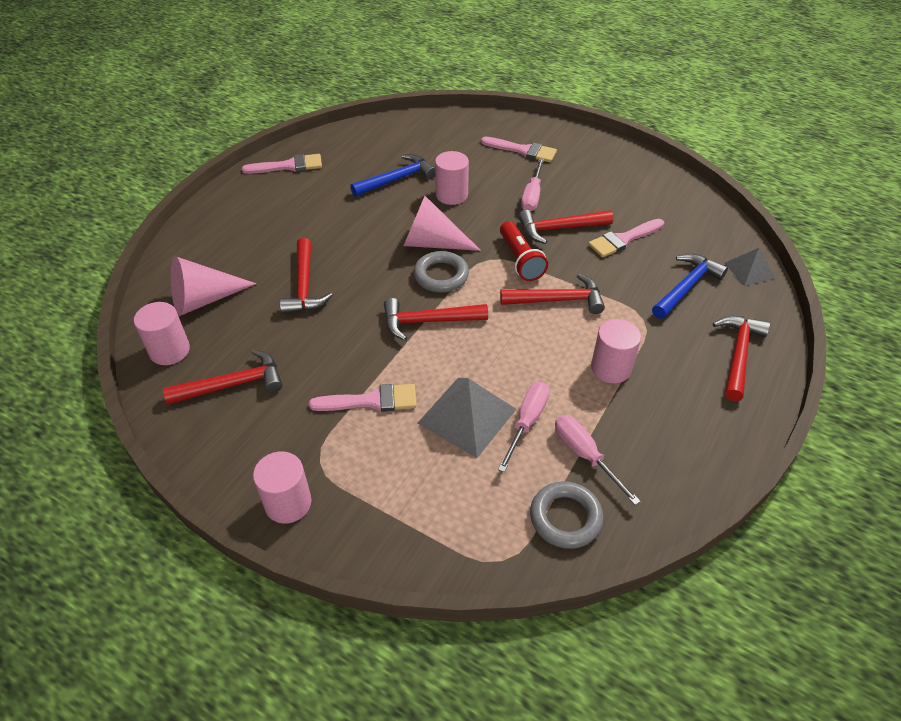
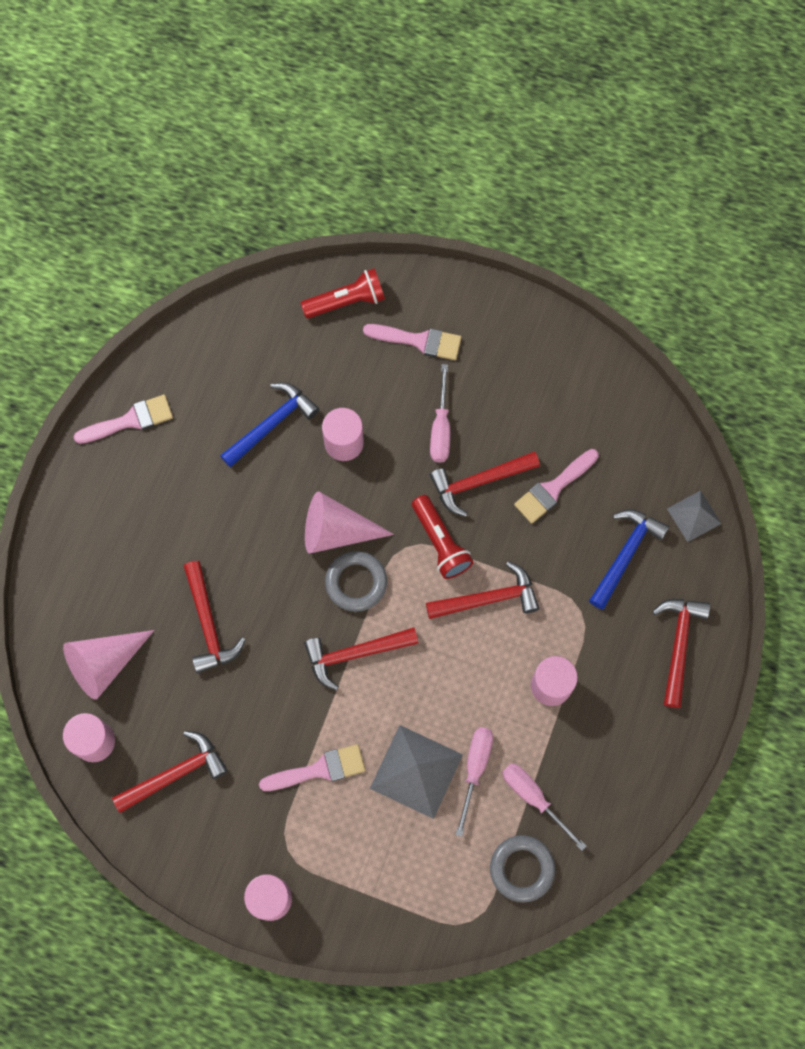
camera: 10 degrees left, 25 degrees up
none -> red flashlight [301,269,385,319]

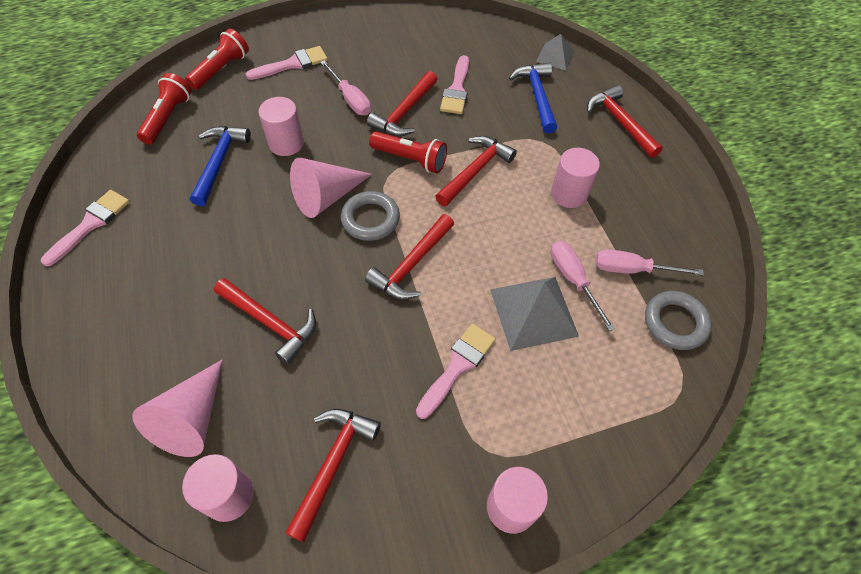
camera: 40 degrees left, 15 degrees down
none -> red flashlight [137,73,192,145]

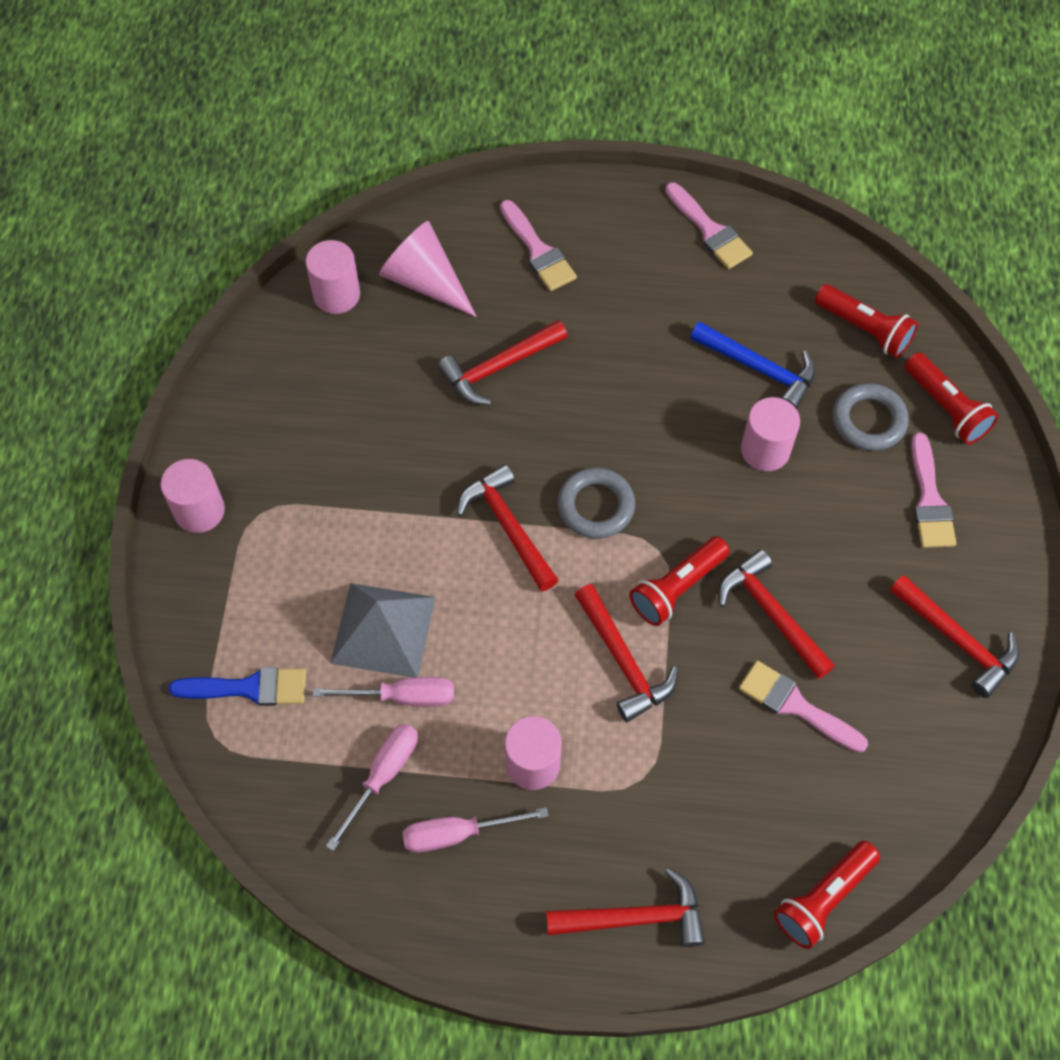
camera: 115 degrees right, 5 degrees up
red hammer [285,409,381,542] -> red hammer moved to [890,575,1019,698]
pink cone [290,158,372,218] -> none
pink screwdriver [320,60,371,115] -> pink screwdriver moved to [402,808,549,853]
pink brush [416,324,496,419] -> pink brush moved to [500,200,577,291]
blue hammer [509,62,557,134] -> none
grey pyramid [536,34,575,70] -> red flashlight [774,841,880,949]
grey ring [645,291,712,350] -> grey ring moved to [833,383,909,451]
none -> blue brush [169,667,306,706]

